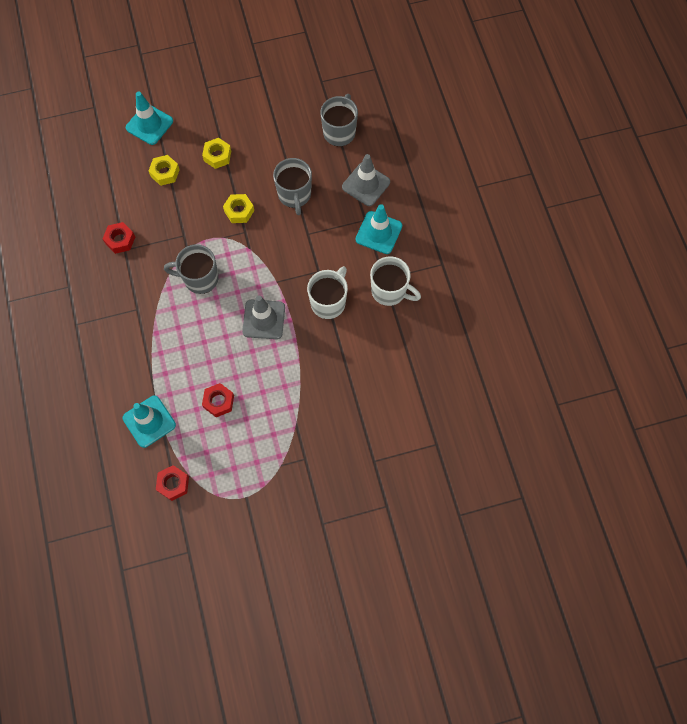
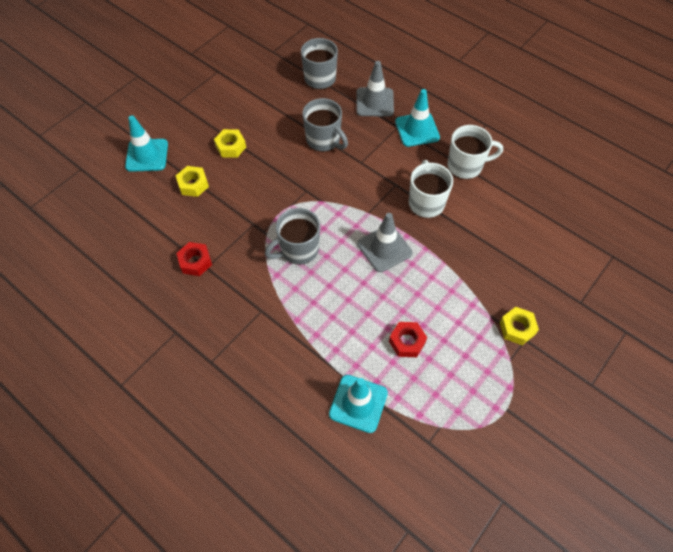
camera: 35 degrees left, 10 degrees down
red nut [156,465,189,501] -> none
yellow nut [223,194,254,223] -> yellow nut moved to [500,307,539,345]

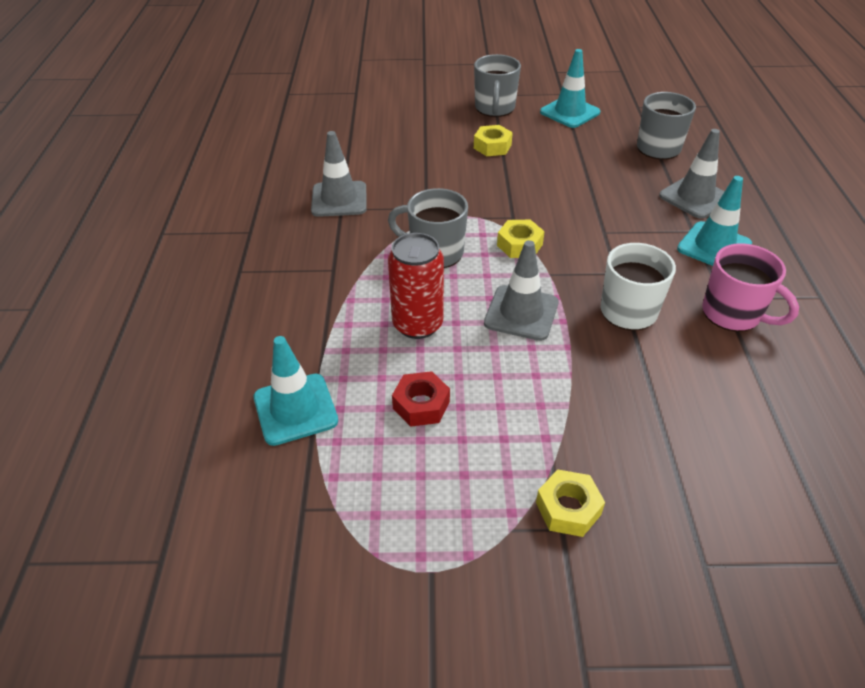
camera: 50 degrees right, 15 degrees down
turquoise traffic cone [125,115,168,172] -> turquoise traffic cone moved to [540,49,601,128]
yellow nut [176,166,209,197] -> yellow nut moved to [497,220,545,258]
red nut [176,242,212,276] -> grey traffic cone [311,131,367,217]
grey mug [302,98,348,152] -> grey mug moved to [474,54,521,117]
white mug [447,125,503,179] -> pink mug [702,243,799,332]
none -> red can [388,233,444,339]

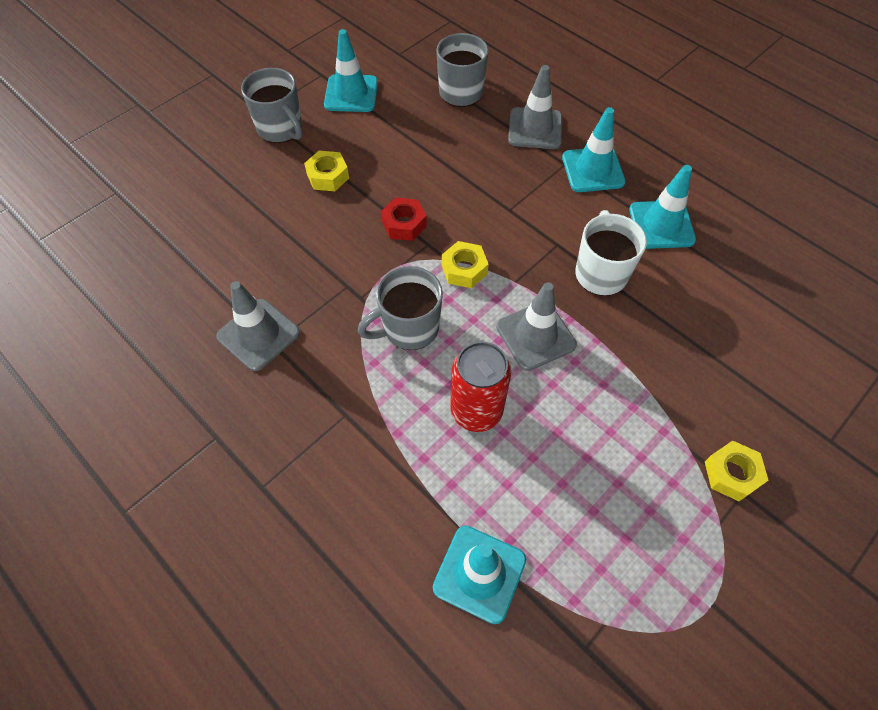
camera: 45 degrees left, 15 degrees up
red nut [392,371,450,427] -> red nut moved to [381,197,427,241]
pink mug [702,243,799,332] -> turquoise traffic cone [629,165,696,249]

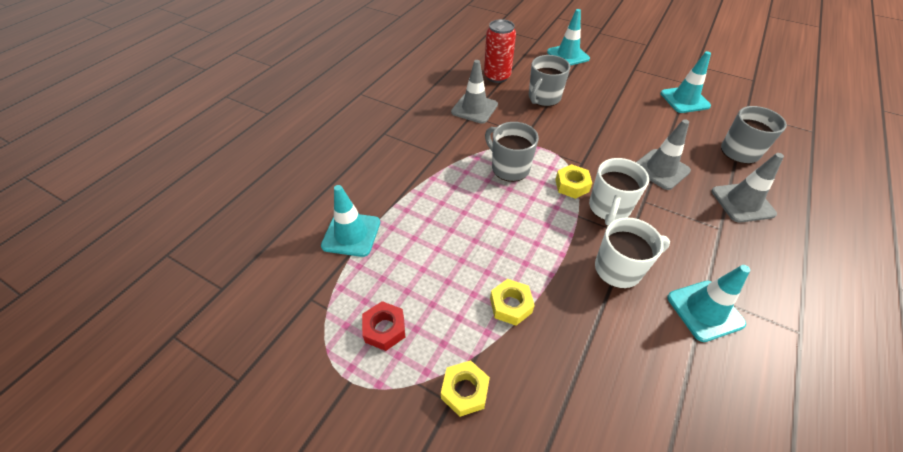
camera: 75 degrees right, 10 degrees down
grey mug [241,68,303,143] -> grey mug moved to [529,55,570,107]
yellow nut [304,151,349,191] -> yellow nut moved to [490,279,535,326]
red nut [381,197,427,241] -> red nut moved to [362,301,405,351]
red can [450,342,511,432] -> red can moved to [484,19,516,83]
grey traffic cone [496,282,577,371] -> grey traffic cone moved to [636,119,691,190]
turquoise traffic cone [562,107,626,192] -> turquoise traffic cone moved to [547,9,590,66]
none -> white mug [589,158,649,225]

